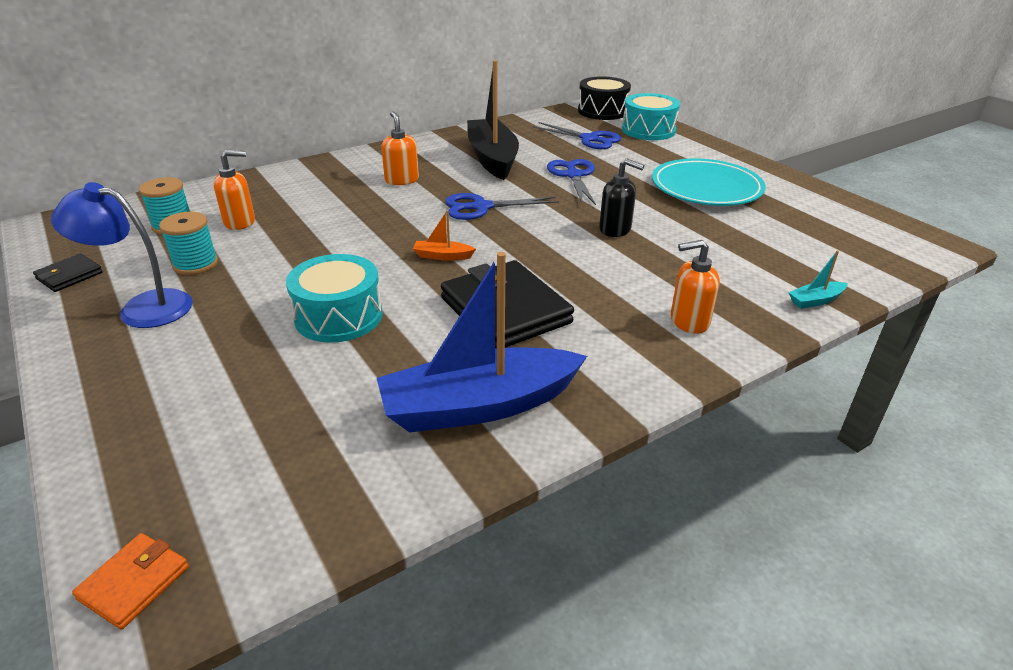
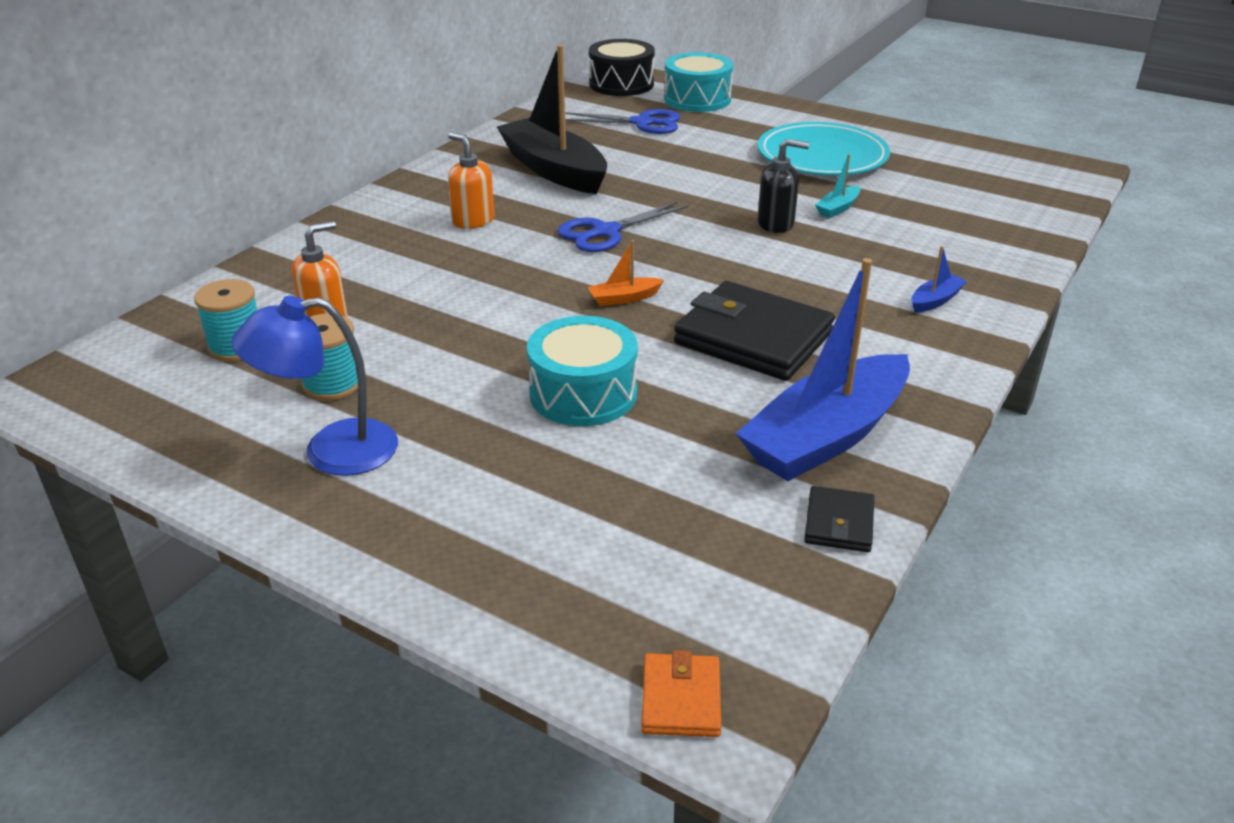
camera: 25 degrees left, 0 degrees up
black wallet [33,254,103,292] -> black wallet moved to [804,486,874,552]
blue scissors [547,159,596,205] -> none
orange soap dispenser [671,240,720,334] -> blue boat [911,246,967,313]
turquoise boat [788,250,848,309] -> turquoise boat moved to [815,154,860,218]

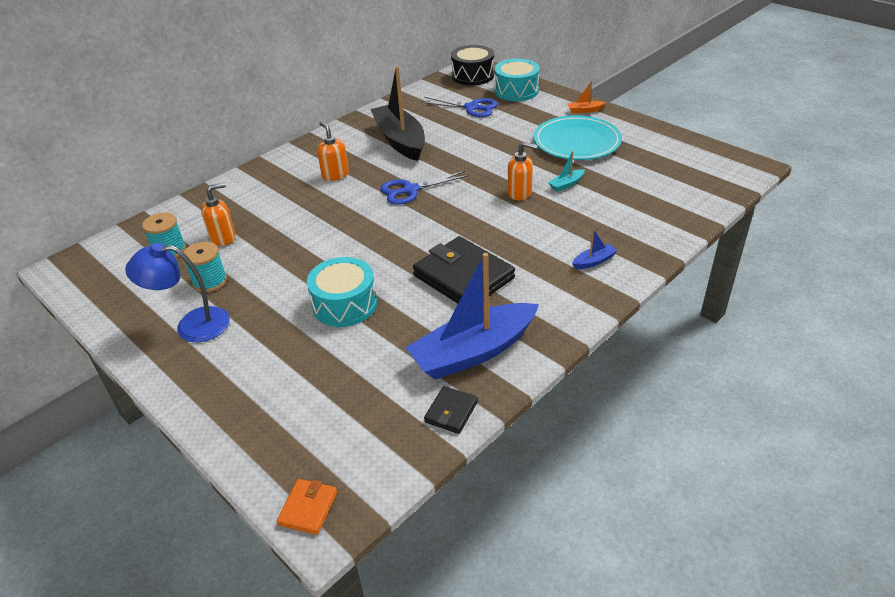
camera: 15 degrees right, 5 degrees up
orange boat [588,240,664,306] -> orange boat moved to [568,81,606,113]
black soap dispenser [757,139,809,233] -> orange soap dispenser [508,142,538,200]

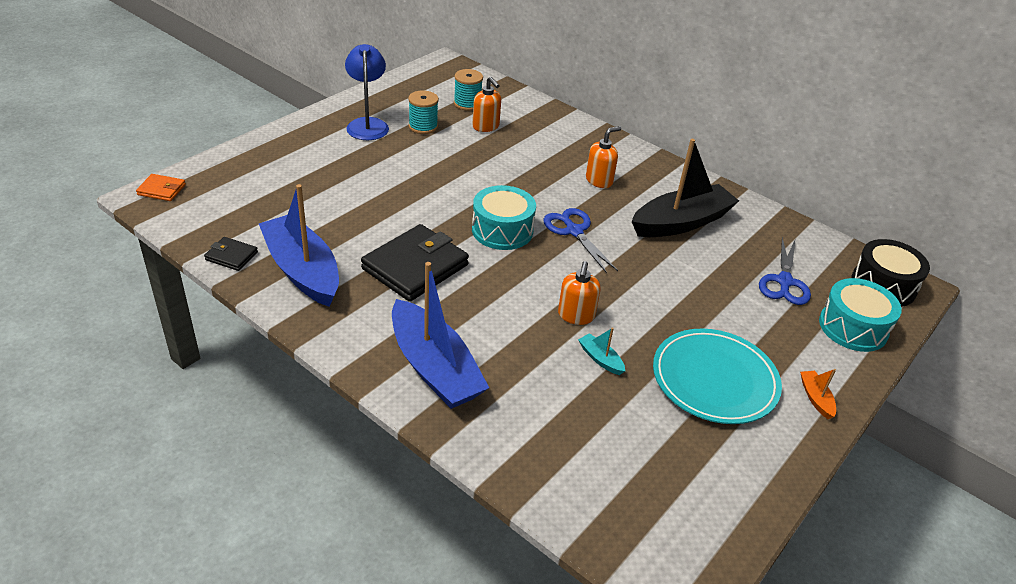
camera: 80 degrees right, 0 degrees up
turquoise drum [307,257,377,327] -> turquoise drum moved to [472,185,536,250]
blue boat [572,229,618,269] -> blue boat [392,262,489,409], size x2.49

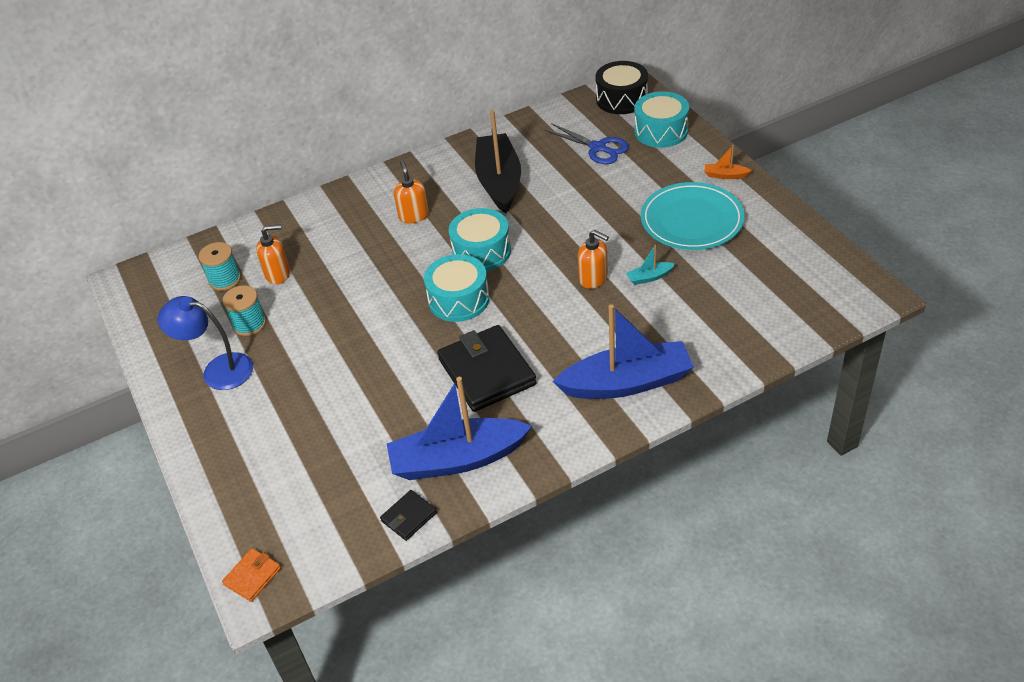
camera: 60 degrees left, 5 degrees up
blue scissors [543,208,618,273] -> turquoise drum [449,208,511,271]

